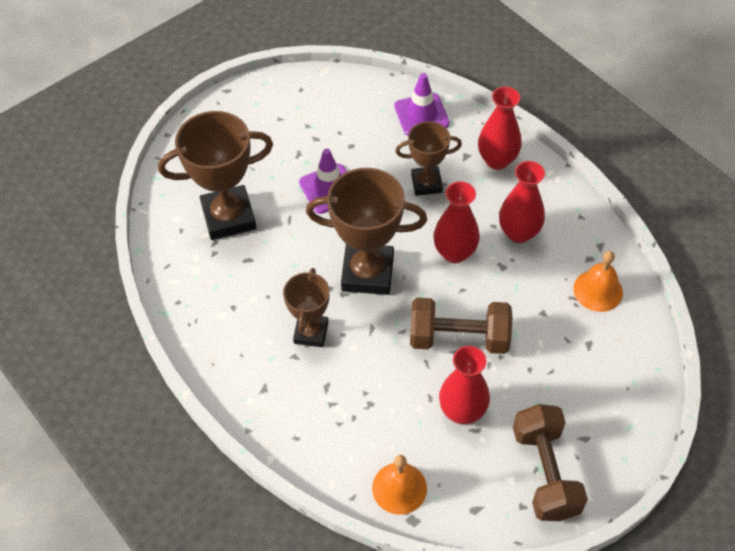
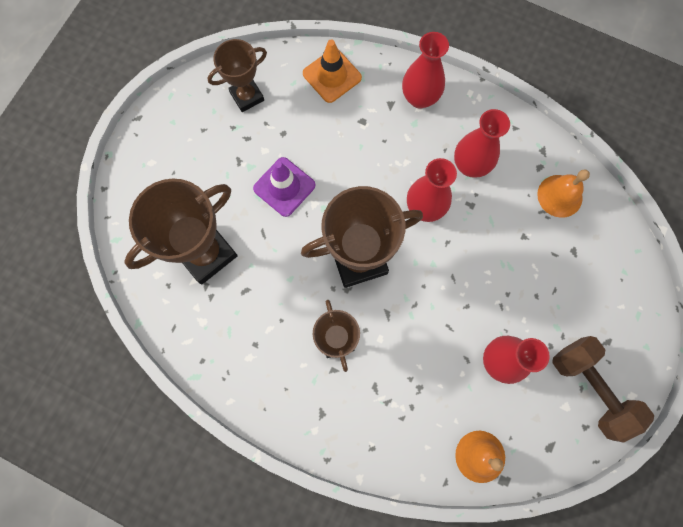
camera: 25 degrees left, 20 degrees up
purple traffic cone [394,73,450,136] -> orange traffic cone [303,39,362,103]
brown trophy [395,121,462,196] -> brown trophy moved to [208,39,267,112]
brown dumbbell [410,298,513,354] -> none

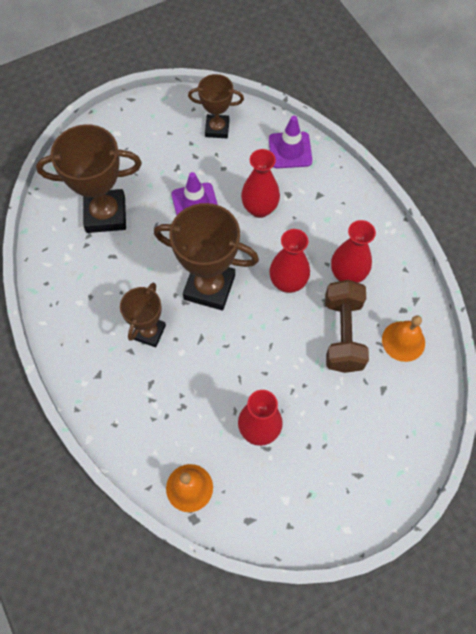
camera: 35 degrees right, 10 degrees down
orange traffic cone [303,39,362,103] -> purple traffic cone [269,116,312,168]
red vase [402,32,449,108] -> red vase moved to [241,149,280,218]
brown dumbbell [552,336,654,443] -> brown dumbbell moved to [325,280,369,373]

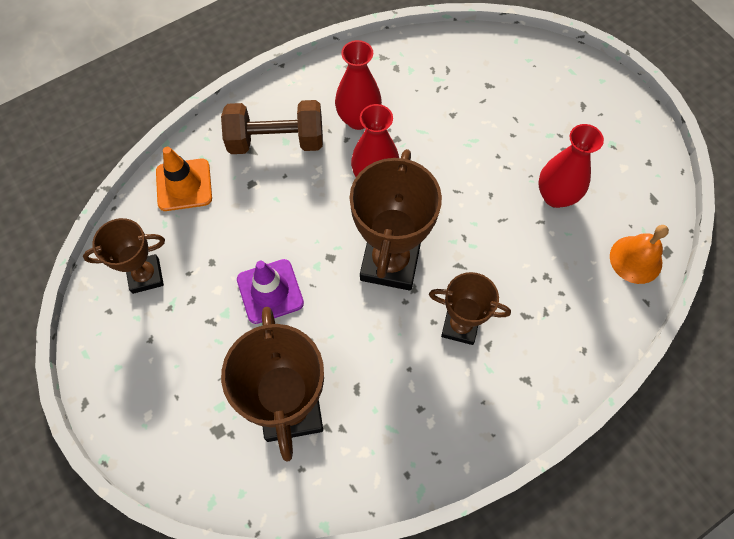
camera: 95 degrees left, 0 degrees up
brown trophy [188,74,244,138] -> brown trophy turned 75 degrees clockwise [83,218,165,294]
red vase [241,149,280,218] -> none
purple traffic cone [269,116,312,168] -> orange traffic cone [156,147,212,211]
brown dumbbell [325,280,369,373] -> brown dumbbell moved to [221,100,323,154]
orange bell [382,316,425,362] -> none

